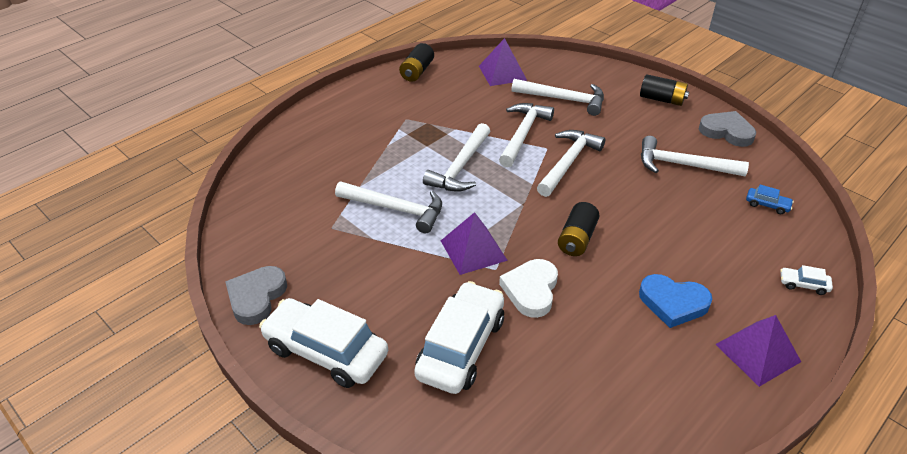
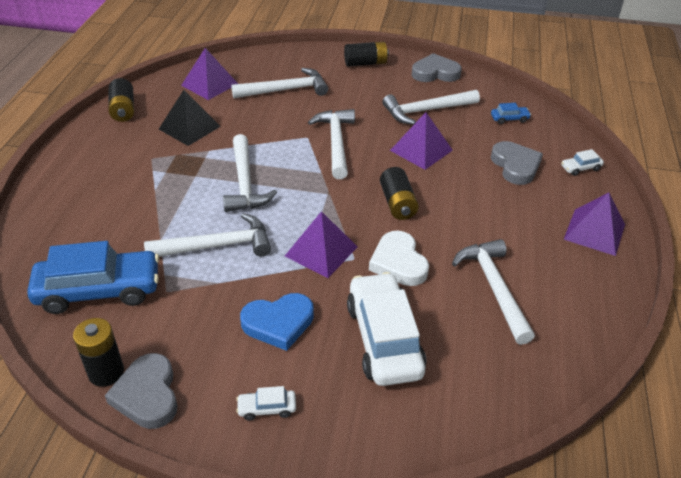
camera: 35 degrees left, 0 degrees up
white car [259,298,388,388] -> white car [236,386,296,421], size x0.41
white hammer [499,103,554,168] -> white hammer moved to [452,239,535,345]
blue heart [639,274,712,328] -> blue heart moved to [240,293,314,351]
none -> blue car [27,241,159,314]
none -> black battery [73,318,124,387]
none -> black pyramid [159,90,221,146]
none -> purple pyramid [390,112,453,170]
none -> grey heart [491,141,543,185]

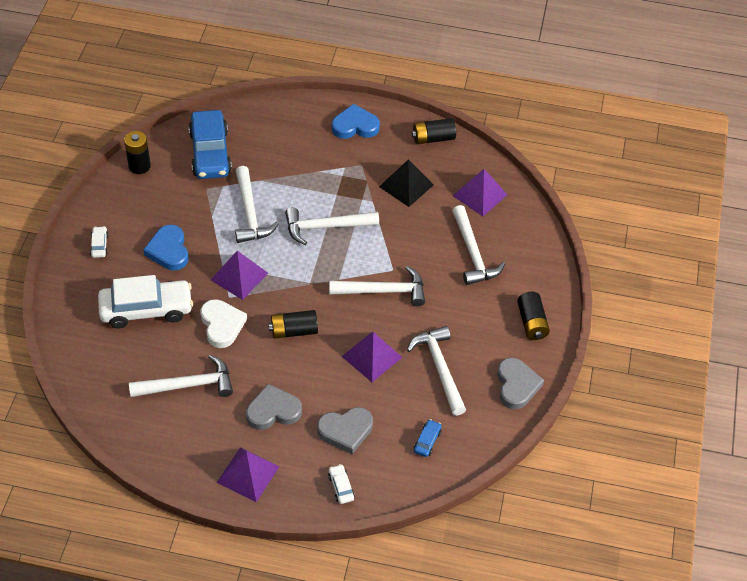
camera: 90 degrees right, 10 degrees up
grey heart [105,353,178,429] -> grey heart moved to [246,384,302,430]
white heart [369,231,429,286] -> white heart turned 90 degrees clockwise [200,299,247,348]
blue car [491,103,531,124] -> blue car turned 150 degrees counterclockwise [414,419,442,457]
none -> blue heart [332,104,380,139]

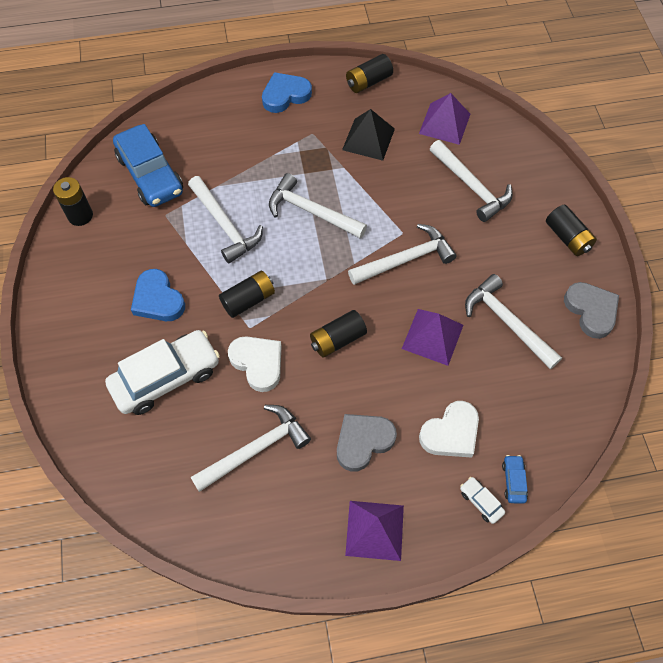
camera: 20 degrees left, 10 degrees up
white car [90,226,109,258] -> none
purple pyramid [210,251,268,300] -> black battery [219,271,275,318]
white hammer [285,207,379,245] -> white hammer turned 60 degrees clockwise [269,173,367,239]
grey heart [317,407,373,454] -> white heart [419,401,479,458]
blue car [414,419,442,457] -> blue car moved to [502,455,528,504]

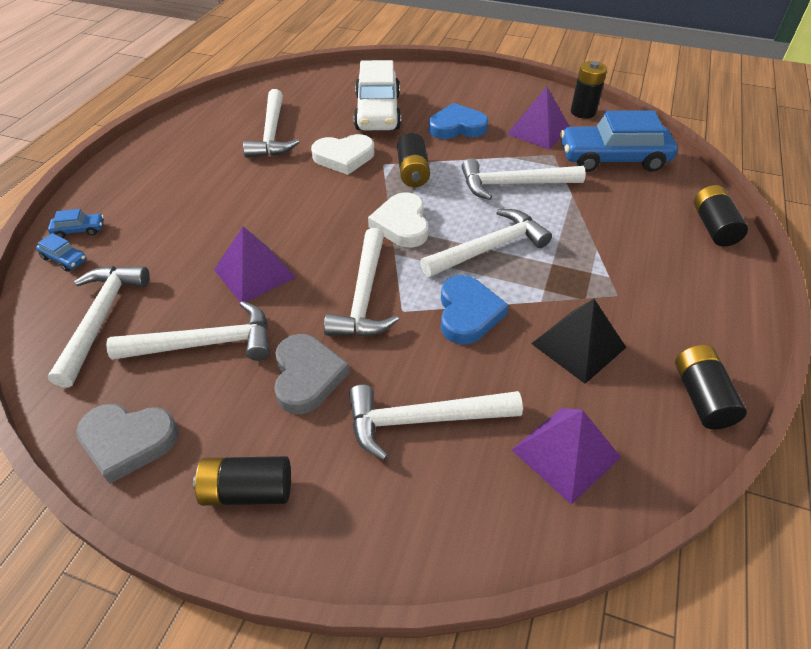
camera: 120 degrees right, 15 degrees down
blue heart [262,72,312,113] -> blue heart moved to [441,275,508,345]
black battery [310,310,367,358] -> black battery moved to [694,185,748,246]
grey heart [337,414,397,472] -> grey heart moved to [274,334,350,414]
purple pyramid [345,501,404,561] -> purple pyramid moved to [507,86,569,150]
white heart [419,401,479,458] -> white heart moved to [368,192,428,248]
white car [460,477,505,524] -> blue car [48,209,104,238]
none -> white hammer [48,266,150,388]

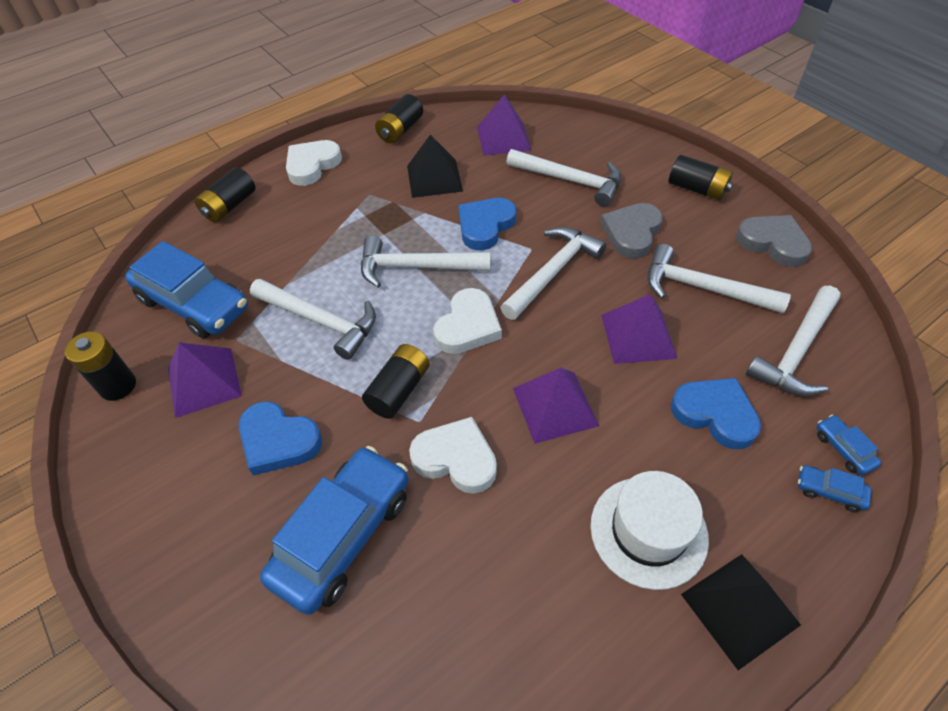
camera: 145 degrees left, 5 degrees up
white hammer [243,89,299,158] -> none
white car [353,60,401,130] -> blue car [260,446,408,615]
none -> white heart [286,140,342,186]
none -> purple pyramid [513,367,599,444]
none -> white hat [591,471,709,590]
none -> blue heart [671,378,761,449]
none -> black pyramid [681,554,801,670]

